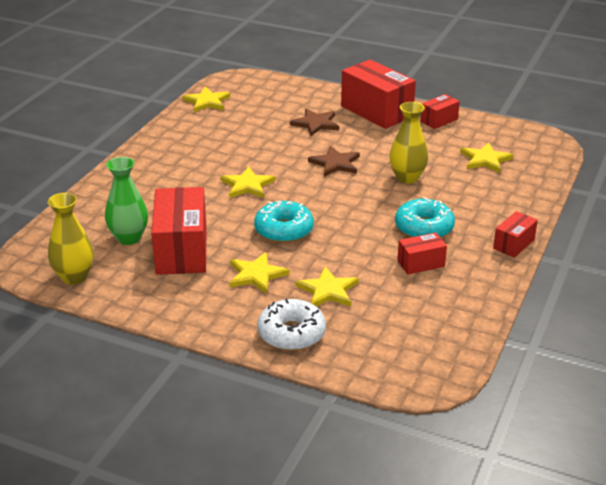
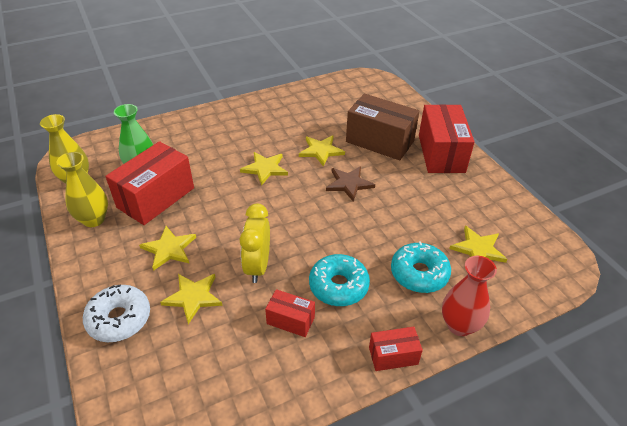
camera: 40 degrees right, 10 degrees up
yellow star [182,87,230,112] -> yellow star moved to [299,135,345,167]
turquoise donut [254,201,314,243] -> turquoise donut moved to [391,241,451,293]
brown star [290,109,339,136] -> brown box [346,94,419,160]
yellow vase [389,102,428,184] -> yellow vase moved to [56,152,108,227]
red box [420,94,460,129] -> none
none -> yellow clock [240,204,270,283]
none -> red vase [442,256,497,336]

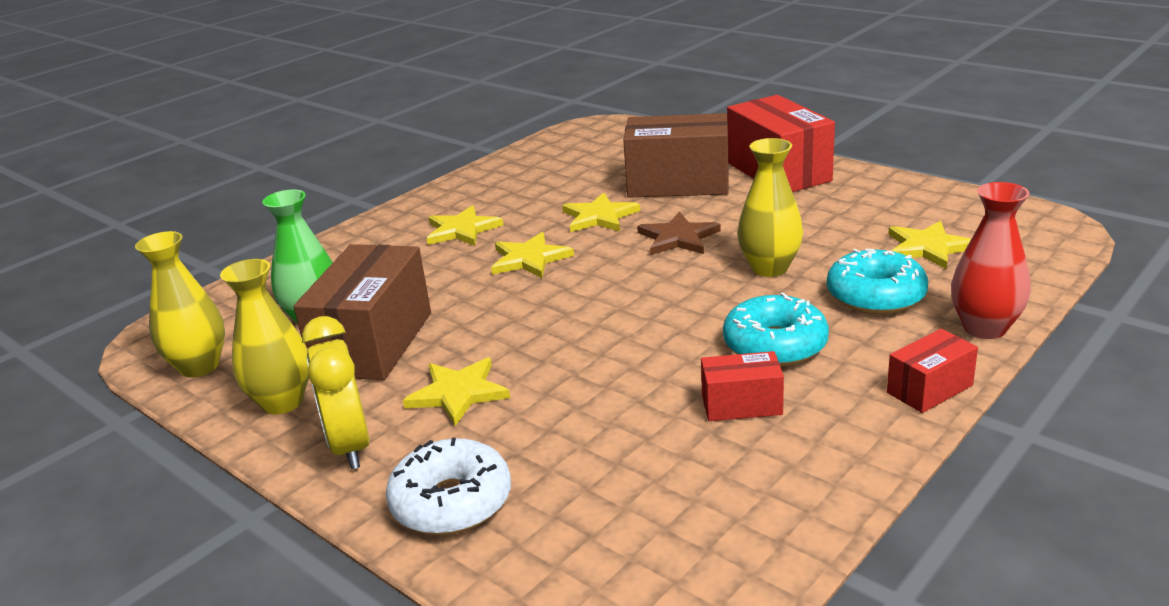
camera: 20 degrees left, 15 degrees down
red box [105,141,194,225] -> brown box [293,244,431,380]
yellow star [160,274,223,324] -> yellow star moved to [427,205,503,246]
yellow clock [240,204,270,283] -> yellow clock moved to [302,316,370,469]
none -> yellow vase [737,138,803,277]

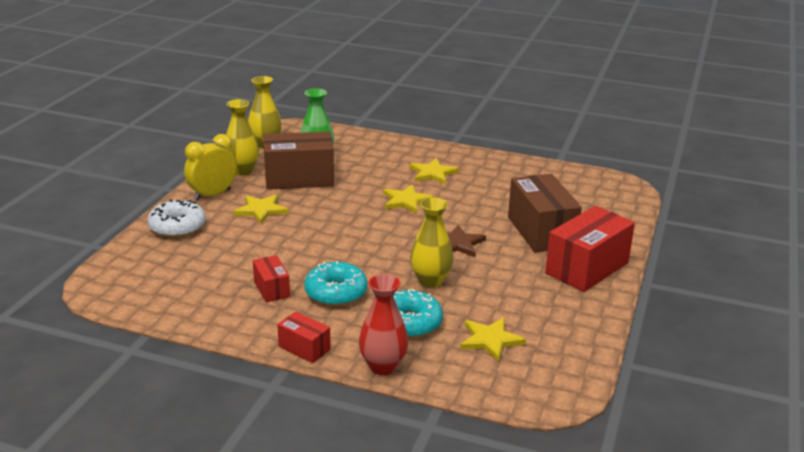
camera: 65 degrees right, 0 degrees up
yellow star [562,193,640,232] -> none

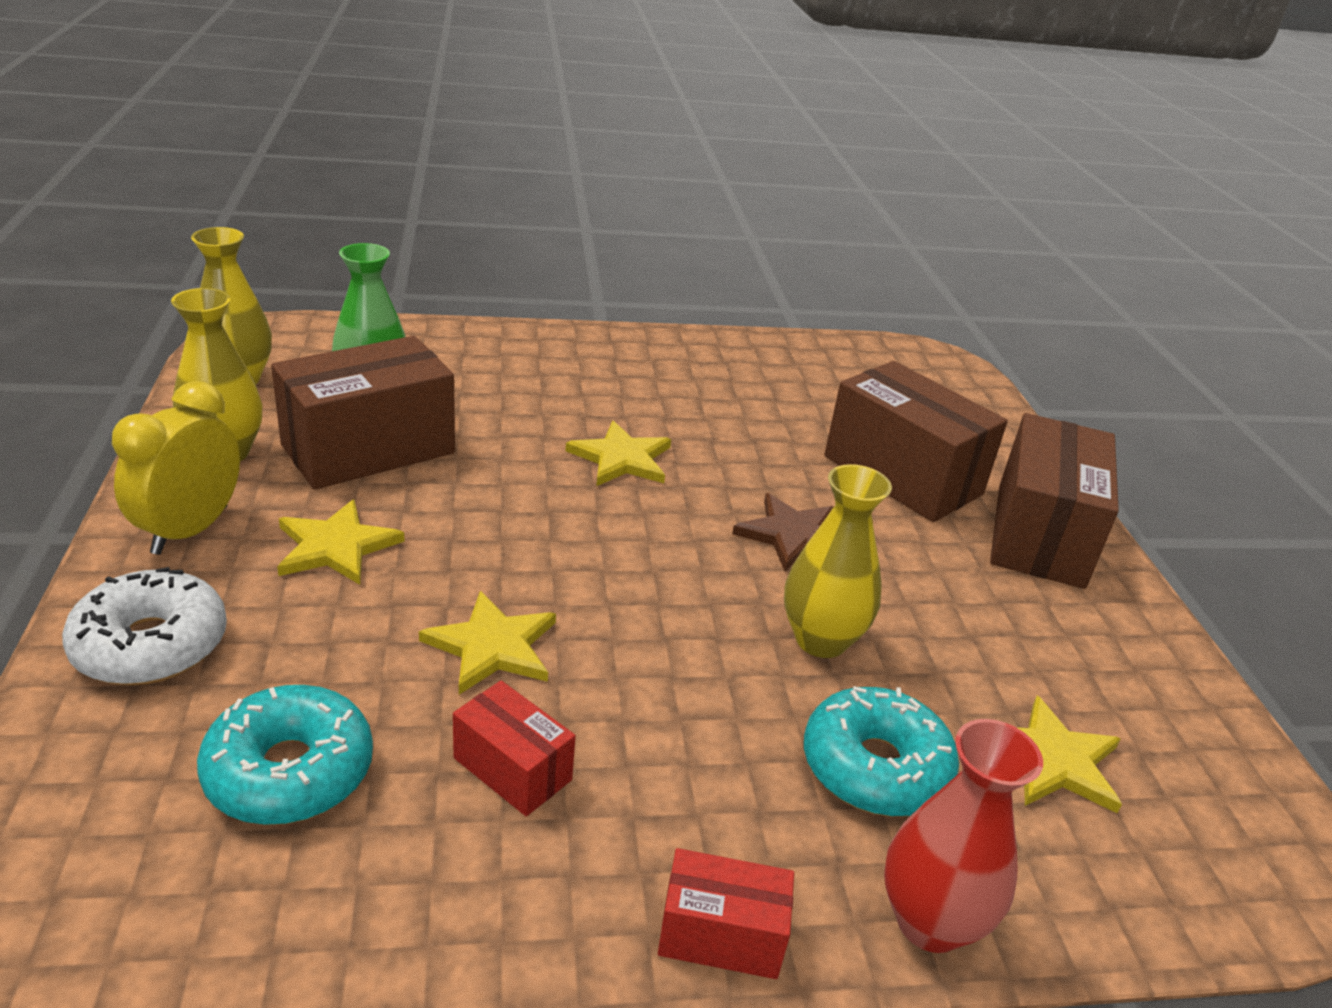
camera: 30 degrees left, 5 degrees up
turquoise donut [304,261,368,306] -> turquoise donut moved to [197,685,373,825]
yellow star [410,158,459,184] -> yellow star moved to [419,591,556,695]
red box [545,206,635,292] -> brown box [990,413,1119,589]

